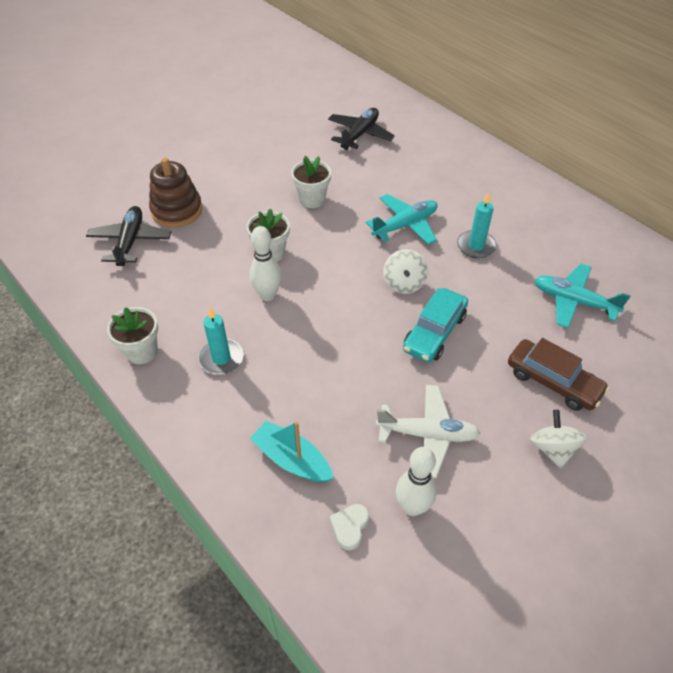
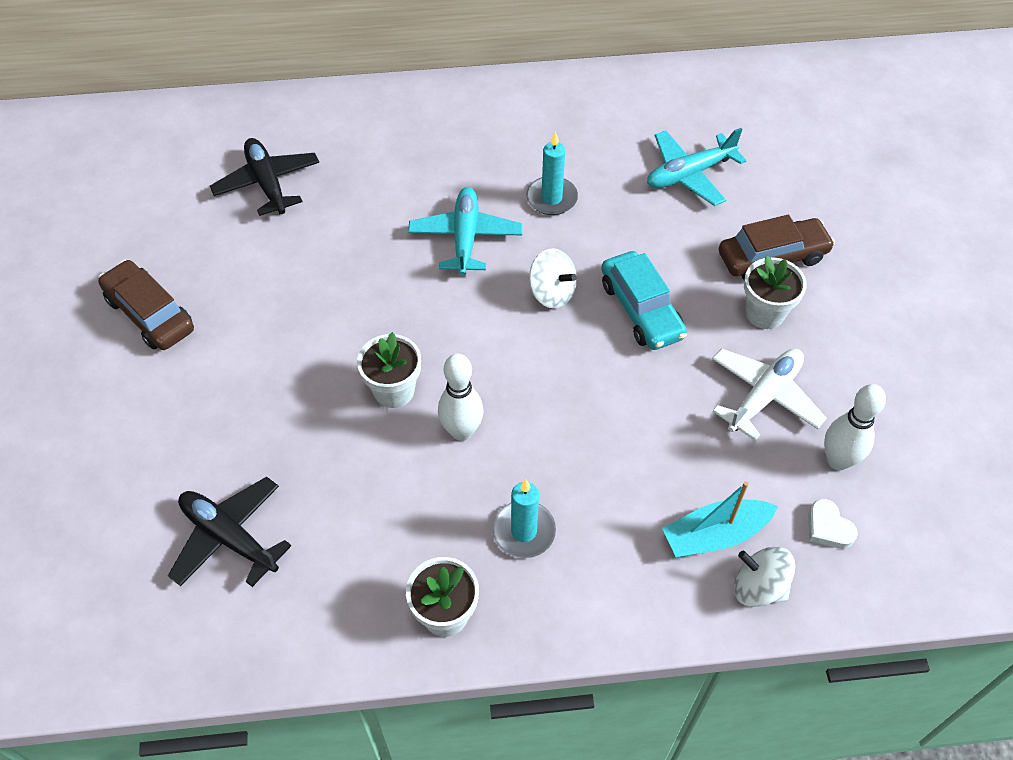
camera: 55 degrees left, 5 degrees up
brown stacking toy [149,158,202,227] -> none
white flower pot [291,156,331,208] -> white flower pot moved to [744,256,807,329]
white spinning top [530,410,587,468] -> white spinning top moved to [734,546,795,607]
none -> brown car [98,260,194,350]

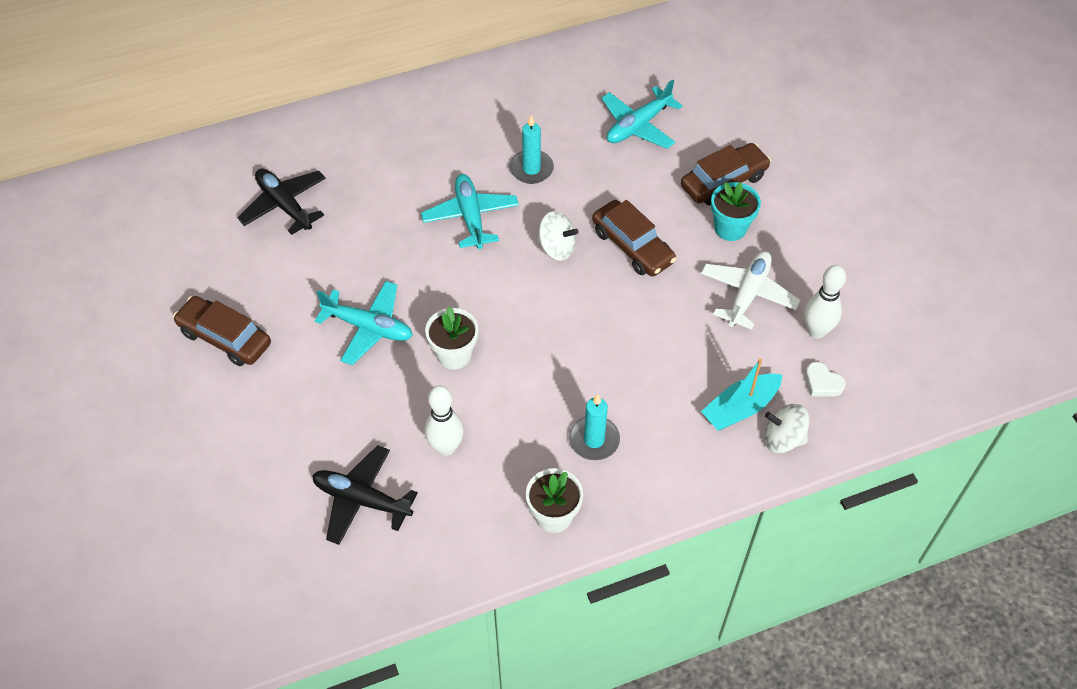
camera: 15 degrees left, 0 degrees up
white bowling pin [438,353,484,441] -> white bowling pin moved to [425,386,464,456]
turquoise car [601,251,687,350] -> brown car [592,200,676,277]
white flower pot [744,256,807,329] -> turquoise flower pot [711,182,761,241]
none -> turquoise plane [315,281,413,365]

